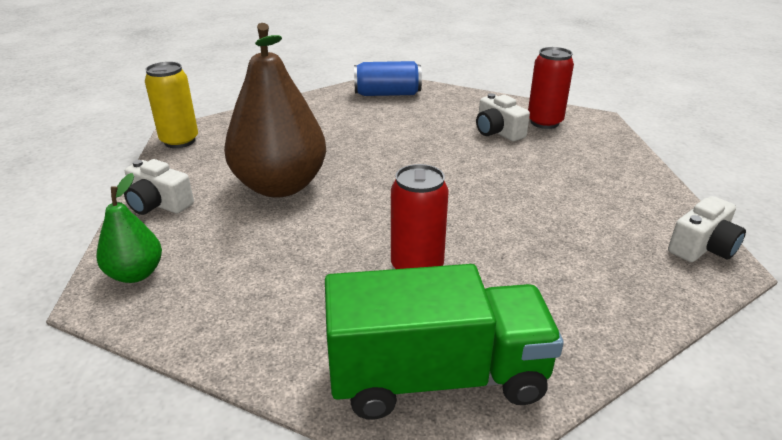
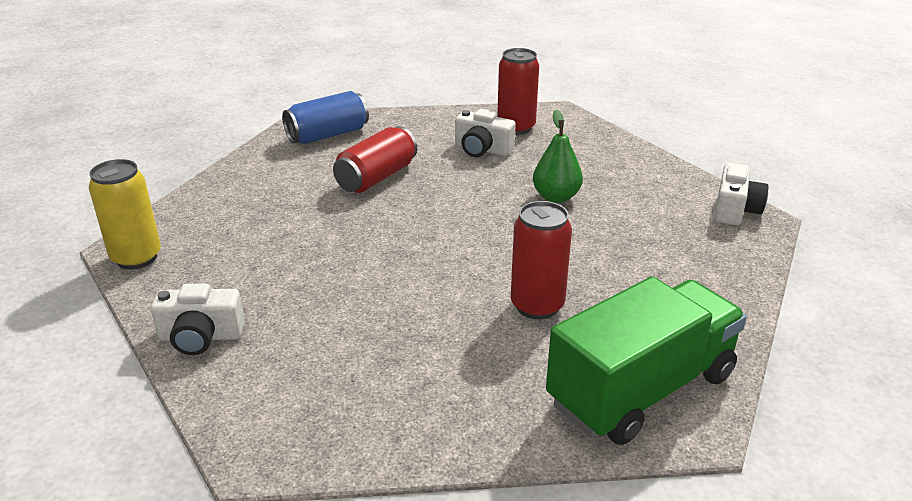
camera: 30 degrees left, 0 degrees up
green pear [96,173,162,283] -> green pear moved to [533,110,583,203]
brown pear [224,23,326,198] -> none
none -> red can [333,126,417,193]

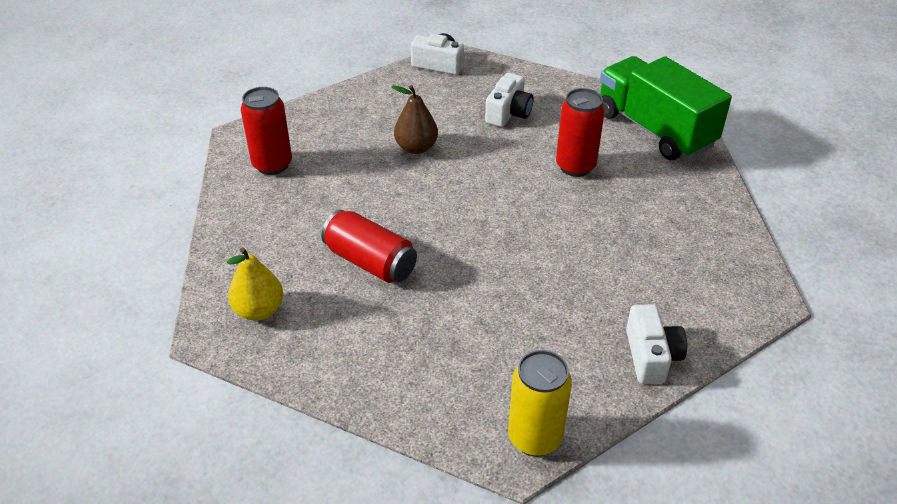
camera: 90 degrees left, 10 degrees up
blue can [282,91,369,144] -> yellow pear [227,247,283,321]
white camera [455,109,516,157] -> white camera moved to [485,73,534,127]
green pear [533,110,583,203] -> brown pear [392,85,438,154]

